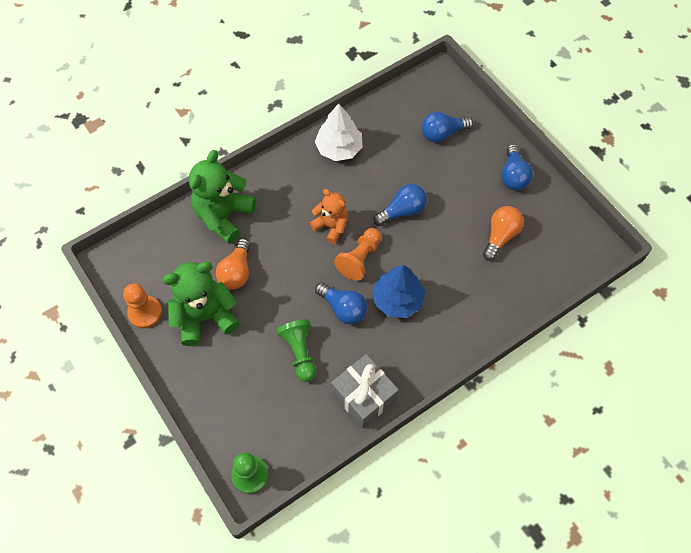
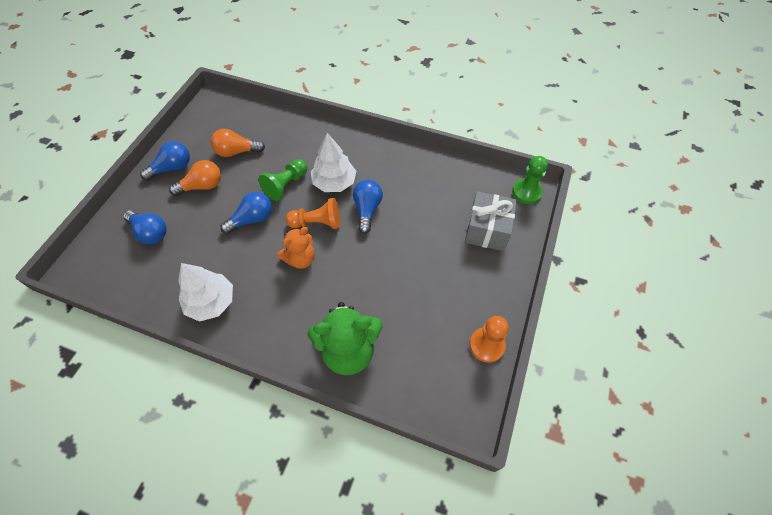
camera: 125 degrees left, 5 degrees down
green teddy bear [163,262,240,346] -> none
orange light bulb [216,238,251,289] -> orange light bulb moved to [169,160,221,196]
green pawn [276,319,316,382] -> green pawn moved to [259,159,307,201]
orange teddy bear [310,189,348,244] -> orange teddy bear turned 135 degrees counterclockwise [277,227,315,269]
grey gift [331,354,399,428] -> grey gift moved to [465,191,517,251]
blue tree [372,265,425,318] -> white tree [311,133,356,192]
blue light bulb [373,184,427,226] -> blue light bulb turned 120 degrees clockwise [220,192,272,234]

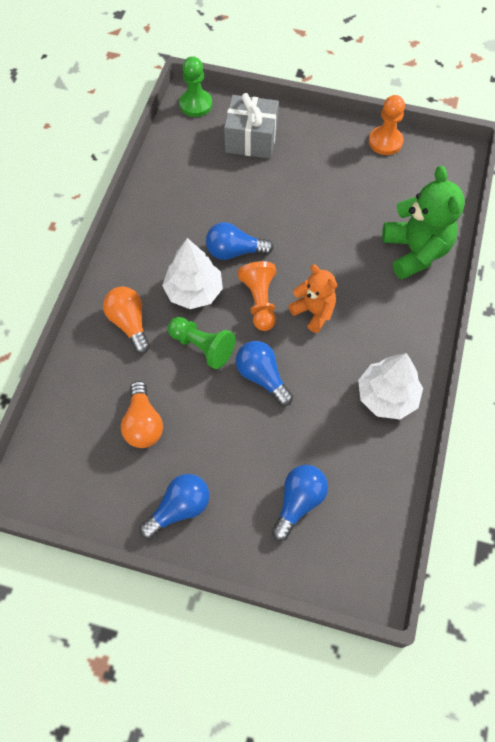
camera: 95 degrees left, 5 degrees up
blue light bulb [140,141,190,181] -> blue light bulb turned 90 degrees clockwise [139,474,209,539]
orange light bulb [169,160,221,196] -> orange light bulb moved to [103,286,150,354]

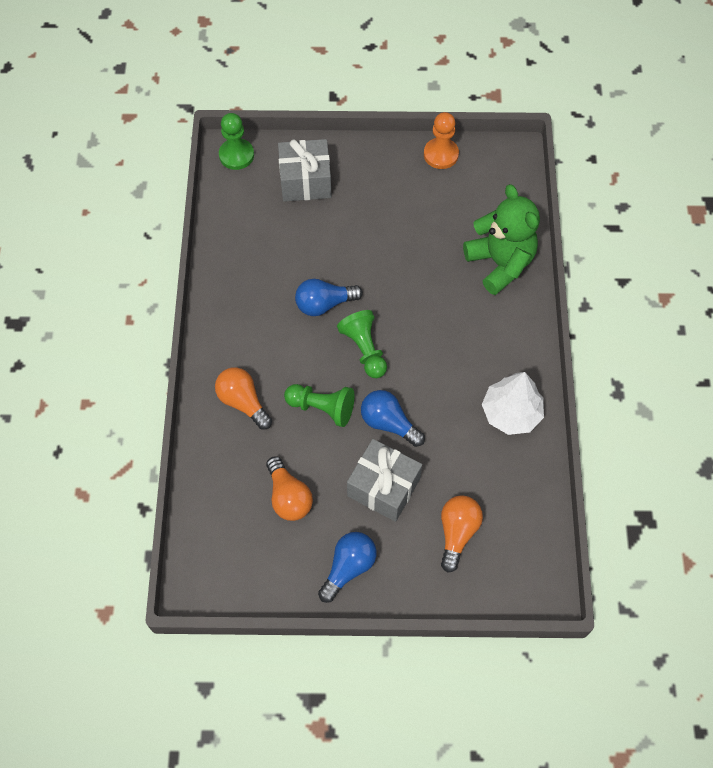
camera: 15 degrees left, 0 degrees up
white tree [162,238,223,309] -> none
orange pawn [238,261,276,331] -> green pawn [337,310,387,378]
blue light bulb [272,465,328,541] -> orange light bulb [441,495,483,573]
orange teddy bear [288,264,337,333] -> none
none -> grey gift [347,439,422,522]

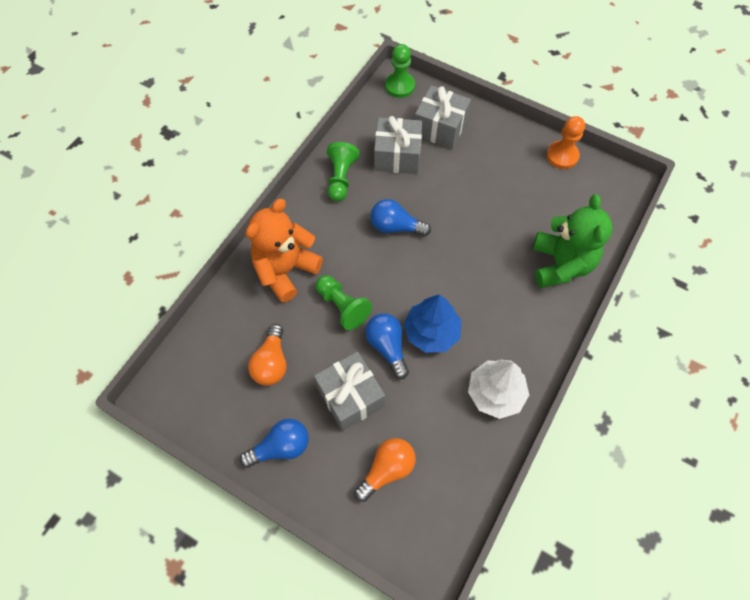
camera: 30 degrees right, 0 degrees up
orange light bulb [215,367,272,430] -> orange teddy bear [245,199,323,303]
green pawn [337,310,387,378] -> green pawn moved to [327,142,360,201]
none -> grey gift [374,116,422,174]
none -> blue tree [404,295,462,353]

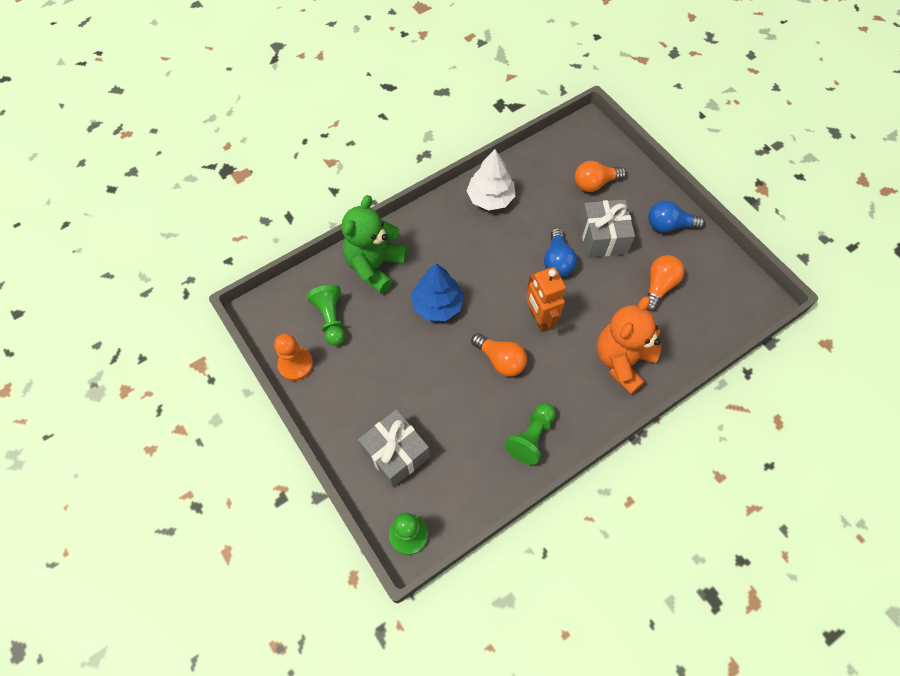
camera: 155 degrees left, 0 degrees up
orange teddy bear [245,199,323,303] -> orange teddy bear turned 150 degrees clockwise [597,296,662,394]
green pawn [316,275,372,330] -> green pawn moved to [307,285,345,346]
blue light bulb [370,199,431,236] -> orange light bulb [471,333,527,377]
grey gift [374,116,422,174] -> none
blue tree [404,295,462,353] -> blue tree moved to [411,263,464,321]
none -> orange robot [526,267,566,332]

